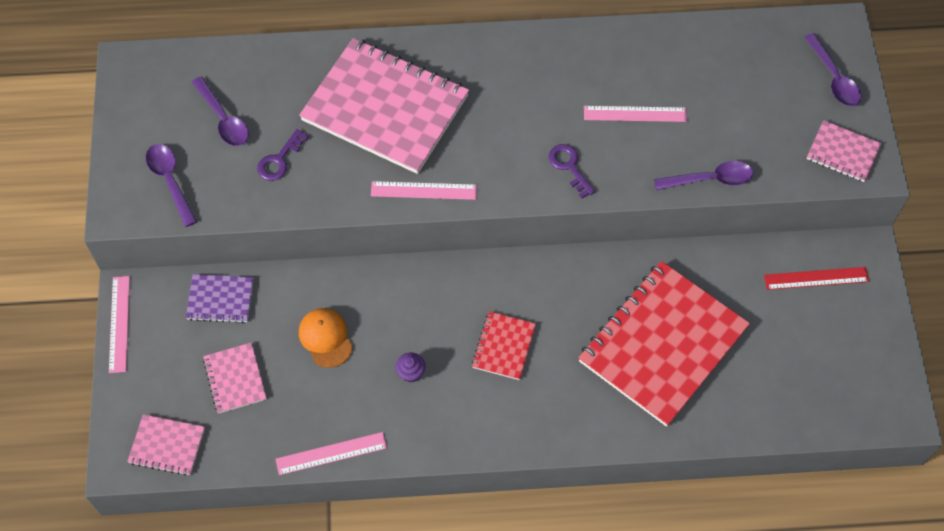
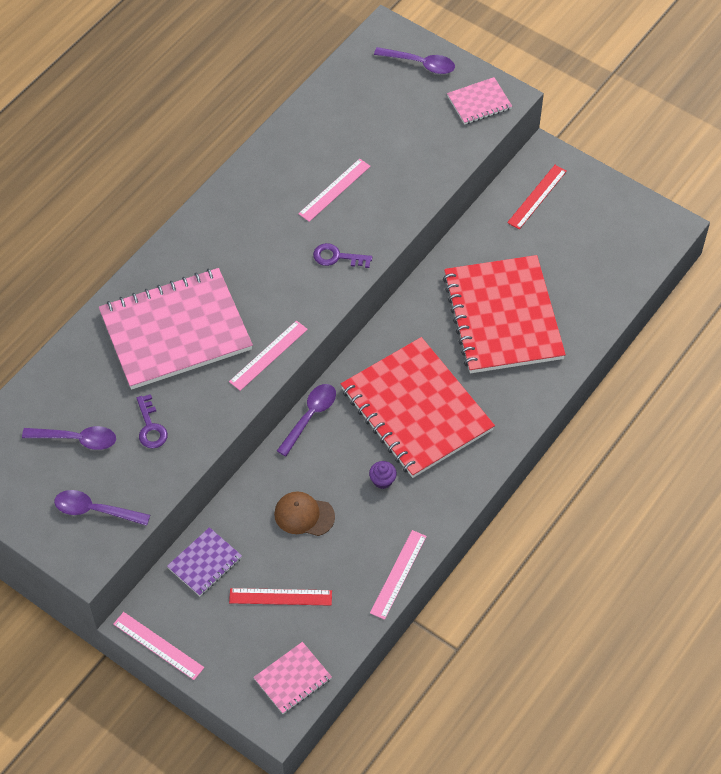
camera: 50 degrees left, 5 degrees down
pink notebook [203,343,266,414] -> red ruler [229,588,332,606]
orange cap [299,308,353,368] -> brown cap [274,491,335,536]
red notebook [472,311,536,380] -> red notebook [341,337,495,478], size x2.23
purple spoon [654,161,753,190] -> purple spoon moved to [277,384,336,456]

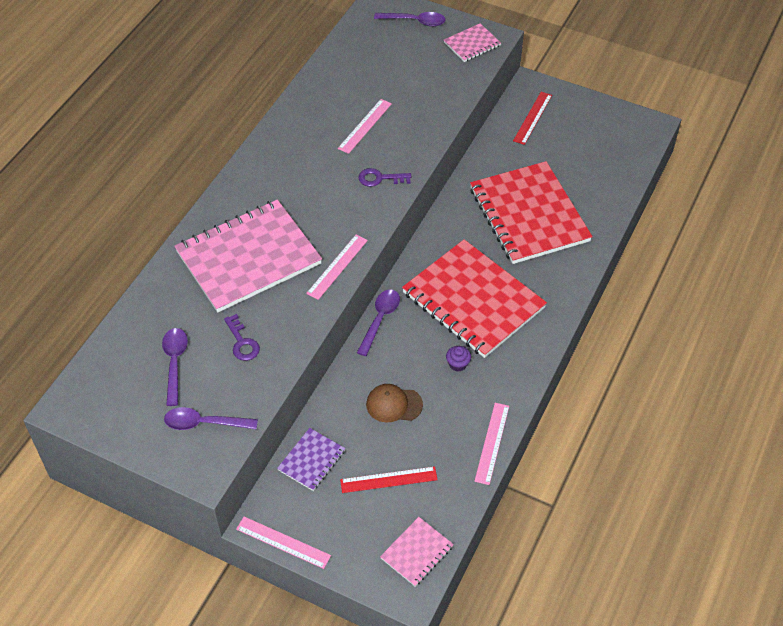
camera: 10 degrees left, 5 degrees down
purple spoon [22,426,116,450] -> purple spoon turned 90 degrees counterclockwise [162,328,188,406]

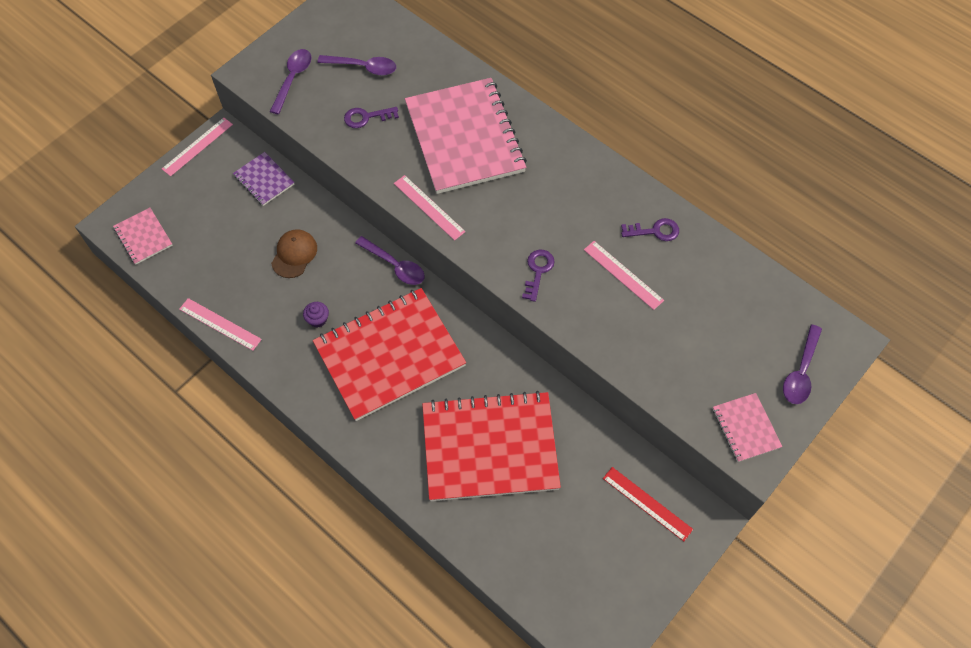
camera: 105 degrees right, 10 degrees up
red ruler [340,466,438,493] -> none
none -> purple key [621,218,679,241]

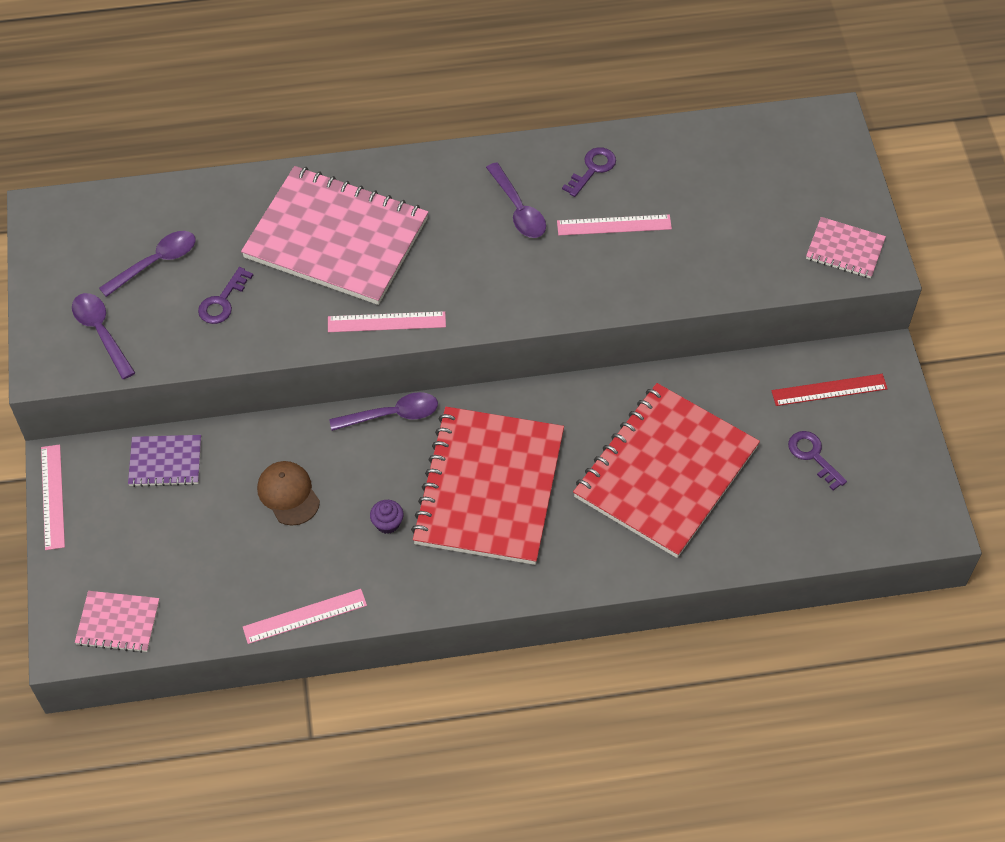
camera: 50 degrees left, 5 degrees down
purple key [522,250,555,302] -> purple key moved to [788,431,847,490]
purple spoon [783,325,822,404] -> purple spoon moved to [486,162,546,238]

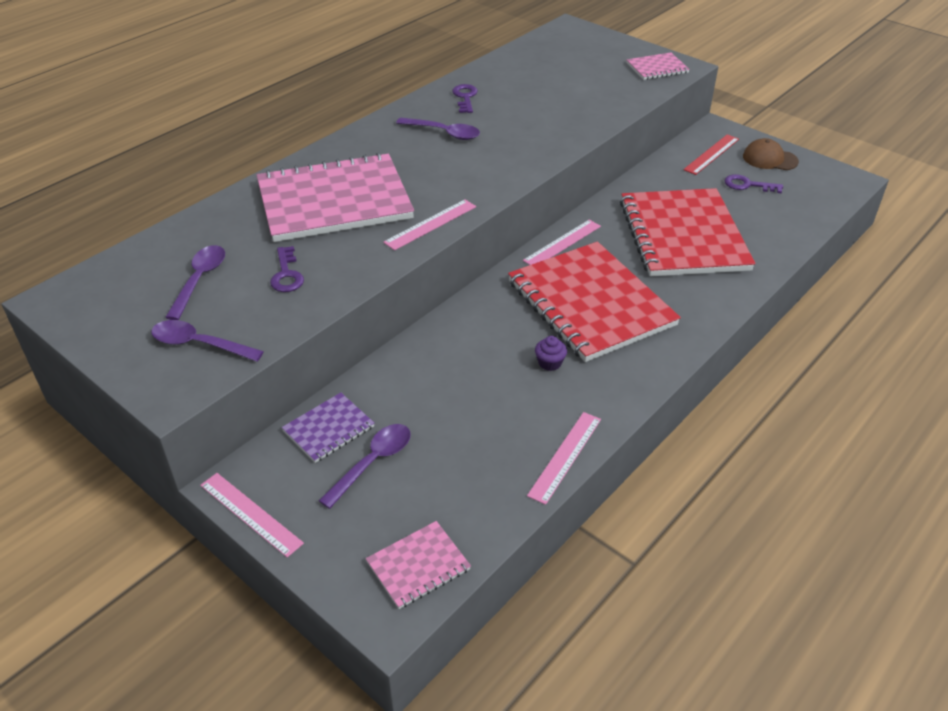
camera: 40 degrees left, 15 degrees down
brown cap [257,461,320,526] -> brown cap moved to [743,138,799,170]
purple spoon [329,392,438,431] -> purple spoon moved to [319,424,411,509]
pink ruler [557,214,672,235] -> pink ruler moved to [523,220,601,265]

